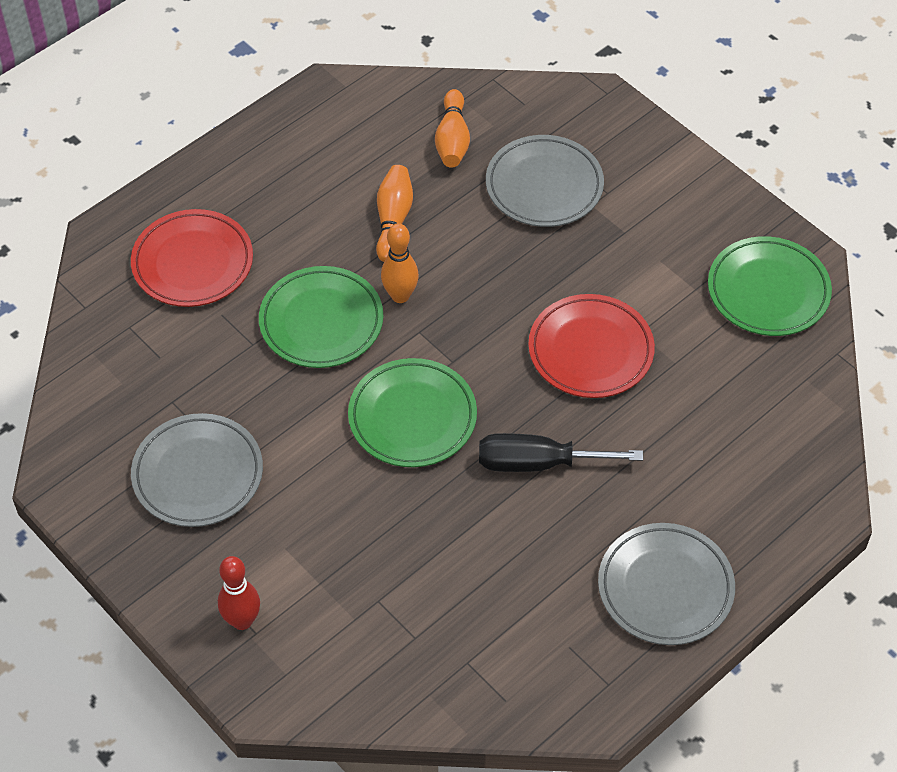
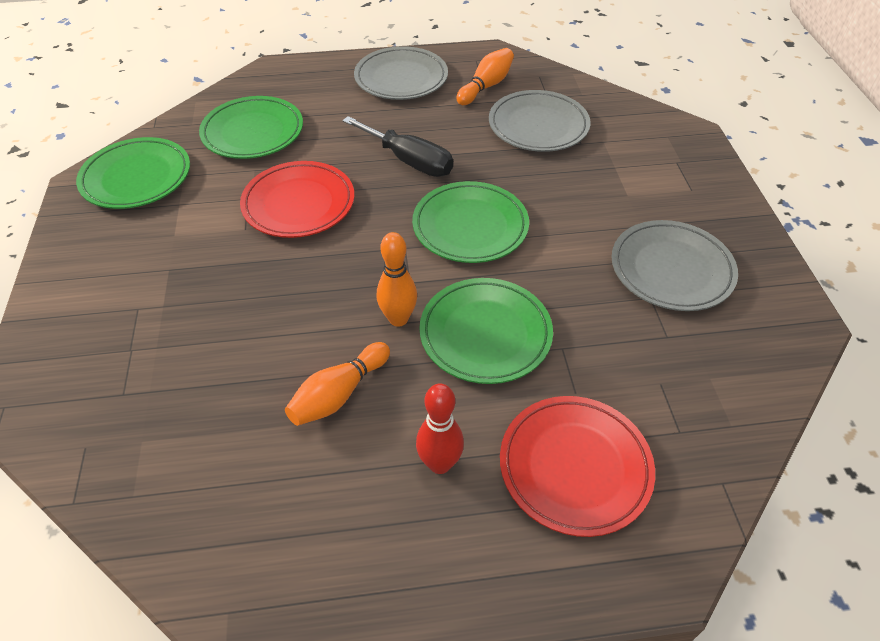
camera: 145 degrees left, 5 degrees down
red bowling pin [218,556,260,630] -> red bowling pin moved to [416,383,464,474]
orange bowling pin [435,89,470,168] -> orange bowling pin moved to [456,48,514,105]
grey plate [486,135,604,227] -> grey plate moved to [489,90,590,152]
none -> green plate [199,96,303,159]

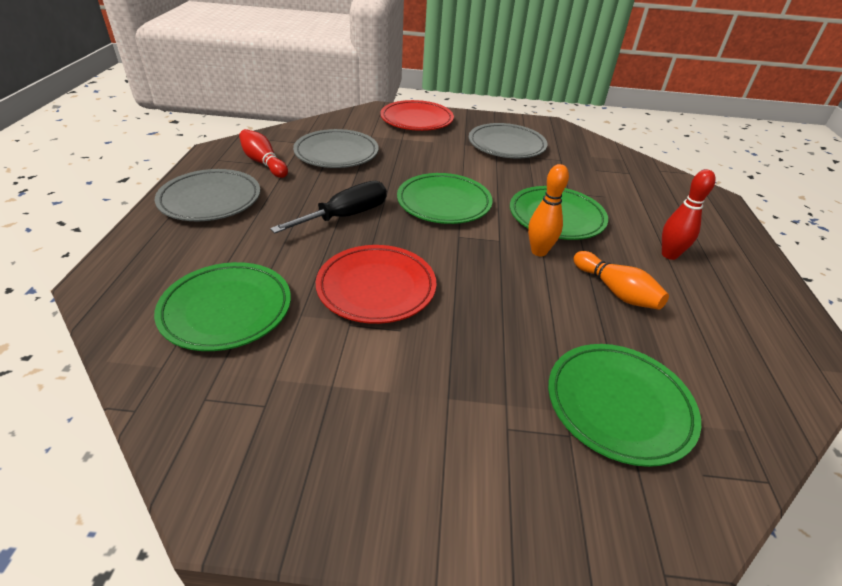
camera: 80 degrees left, 10 degrees down
green plate [76,137,190,209] -> green plate moved to [548,344,701,467]
orange bowling pin [456,48,514,105] -> red bowling pin [239,129,288,178]
red plate [500,396,655,537] -> red plate moved to [380,100,454,131]

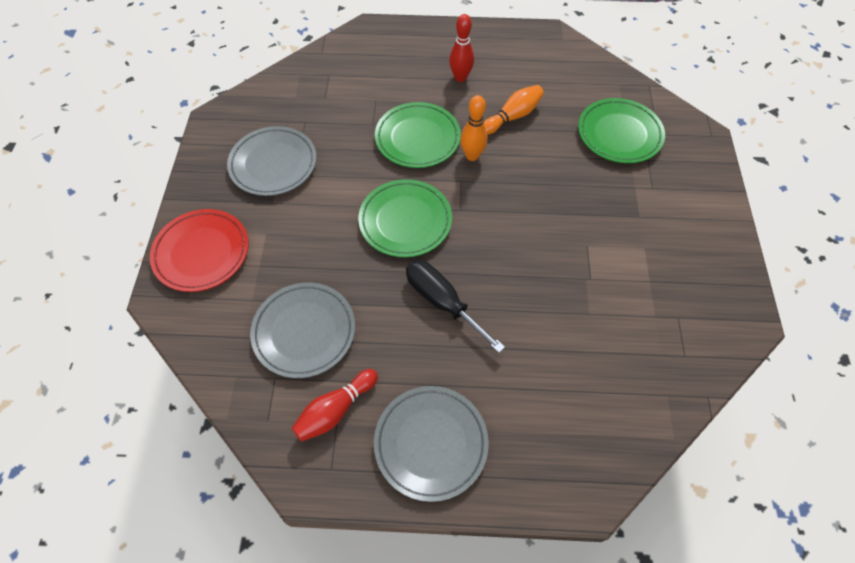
camera: 90 degrees left, 20 degrees up
green plate [154,262,291,351] -> none
red plate [316,245,436,324] -> none

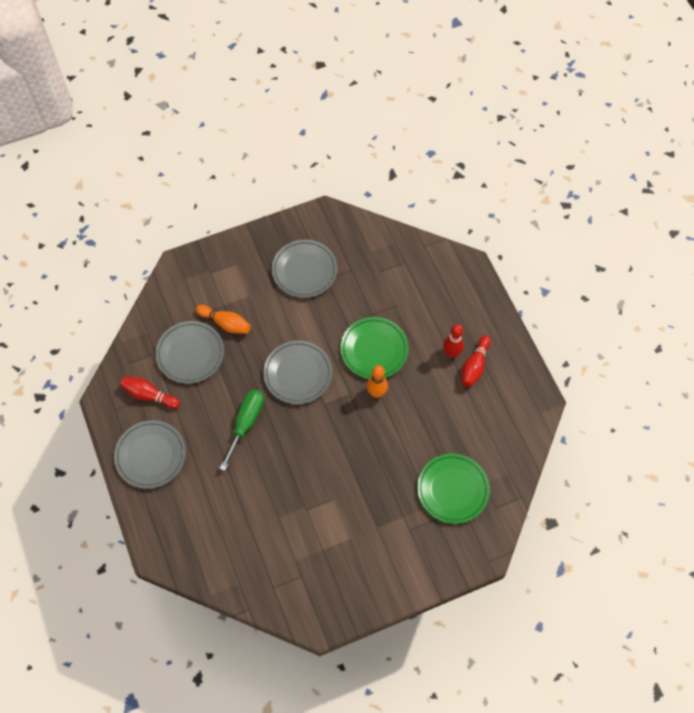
camera: 65 degrees right, 5 degrees up
red plate [150,209,249,292] -> none
green plate [358,179,452,257] -> grey plate [263,340,332,404]
black screwdriver [406,260,505,353] -> green screwdriver [219,389,264,471]
orange bowling pin [484,85,544,135] -> orange bowling pin moved to [196,305,251,334]
none -> red bowling pin [462,335,491,387]

